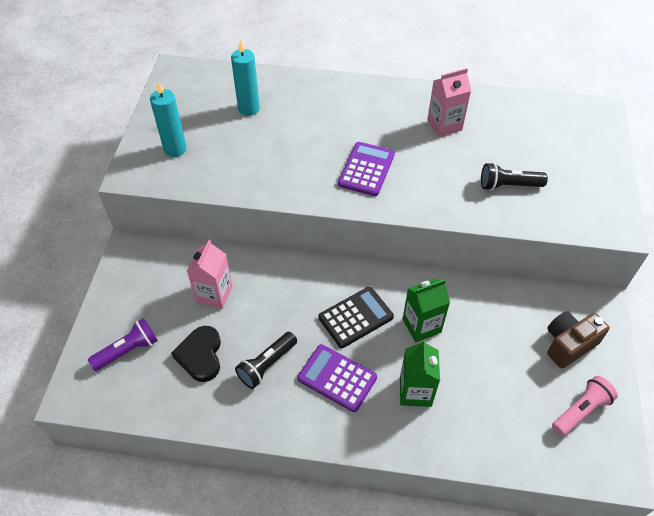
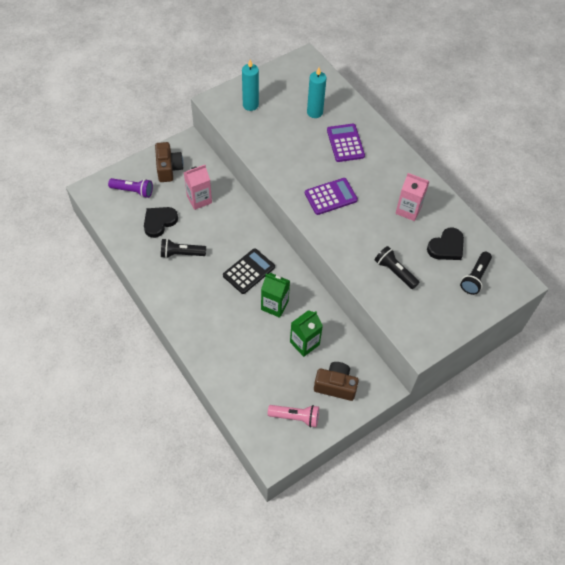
camera: 45 degrees right, 5 degrees up
purple calculator [297,344,377,412] -> purple calculator moved to [327,124,365,162]
black calculator [318,287,394,348] -> black calculator turned 60 degrees counterclockwise [223,248,275,294]
green carton [400,340,440,407] -> green carton moved to [290,310,323,357]
none -> brown camera [155,142,183,182]
none -> black heart [427,227,464,260]
none -> black flashlight [460,252,492,295]

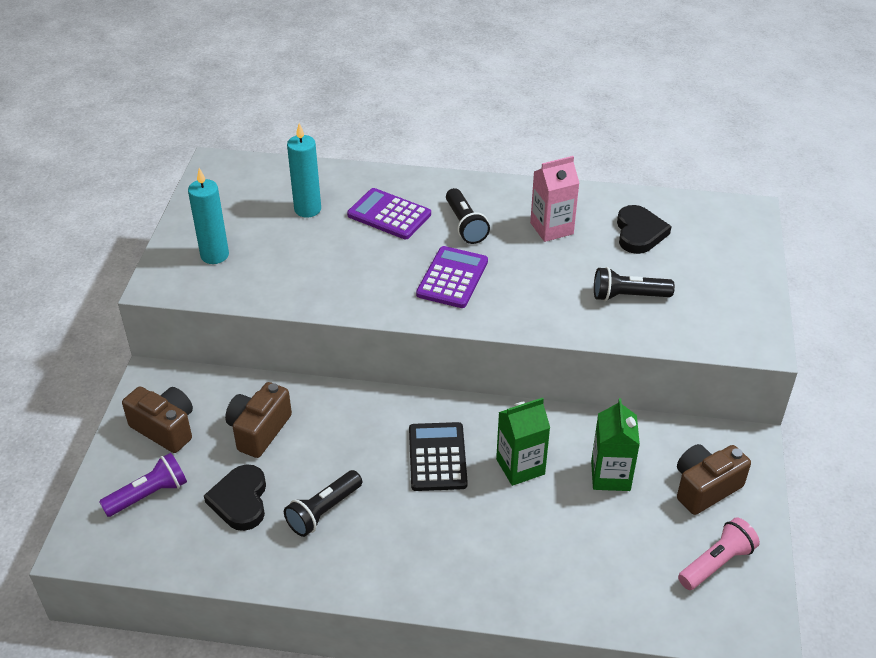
camera: 45 degrees left, 15 degrees down
pink carton [184,165,212,210] -> brown camera [225,382,292,458]
black flashlight [460,252,492,295] -> black flashlight moved to [446,188,490,244]

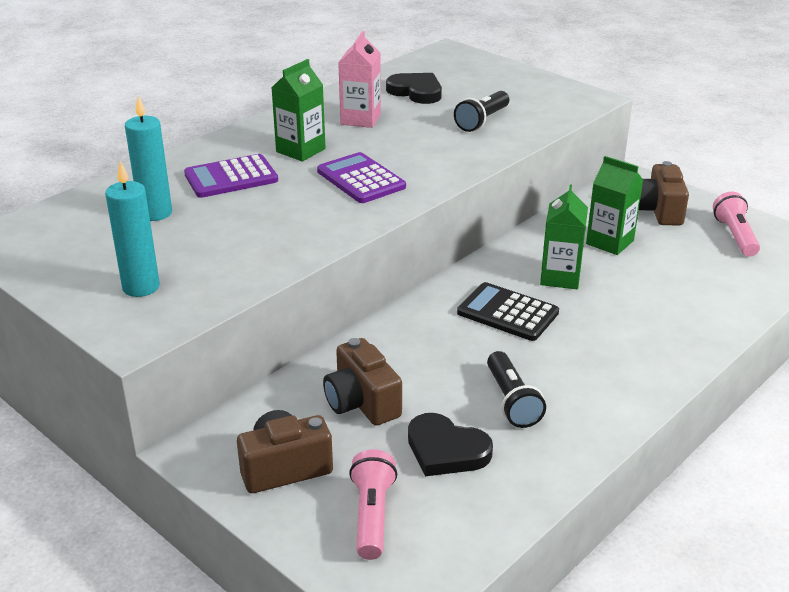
camera: 55 degrees left, 10 degrees down
purple flashlight [99,453,187,517] -> pink flashlight [349,449,397,560]
black flashlight [446,188,490,244] -> green carton [271,59,325,162]

